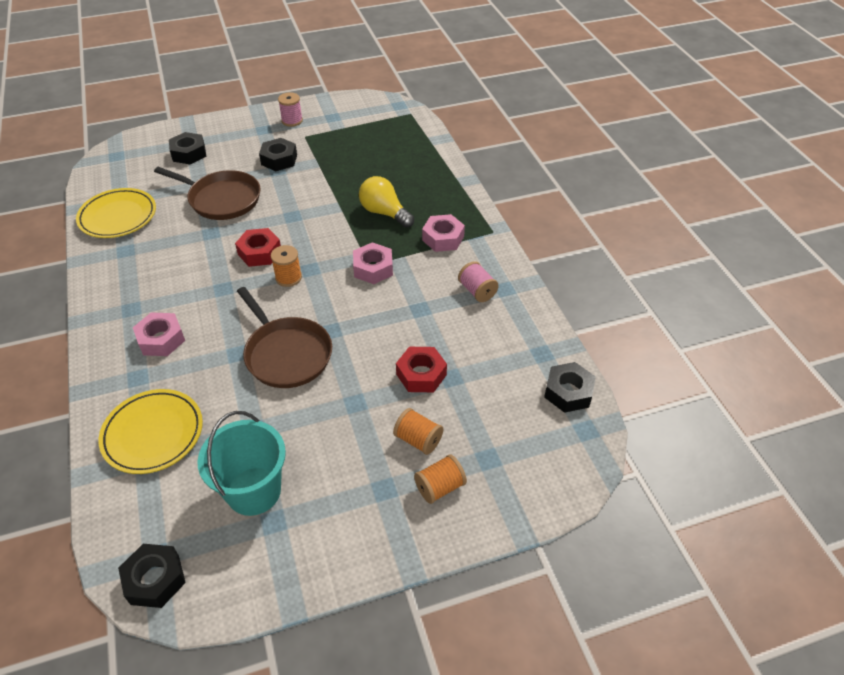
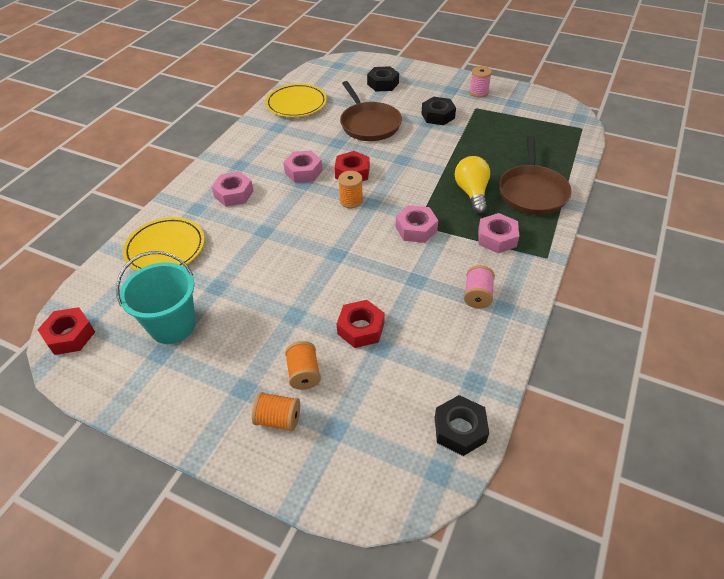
camera: 45 degrees right, 0 degrees up
black nut [118,544,186,608] -> red nut [38,307,95,355]
brown pan [237,287,332,388] -> brown pan moved to [499,136,572,215]
none -> pink nut [283,151,322,183]

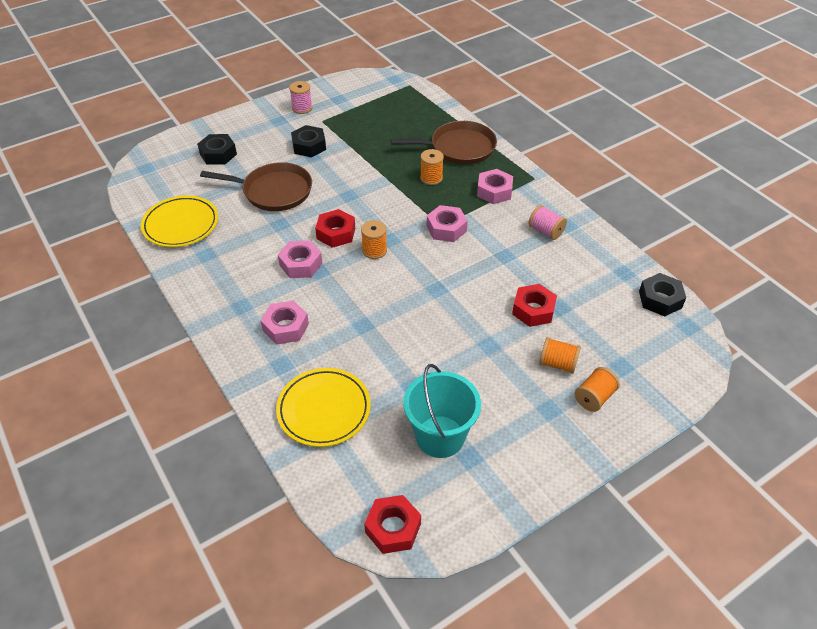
camera: 60 degrees left, 0 degrees up
yellow light bulb [455,156,490,214] -> orange spool [420,149,444,185]
brown pan [499,136,572,215] -> brown pan turned 45 degrees counterclockwise [391,121,497,165]

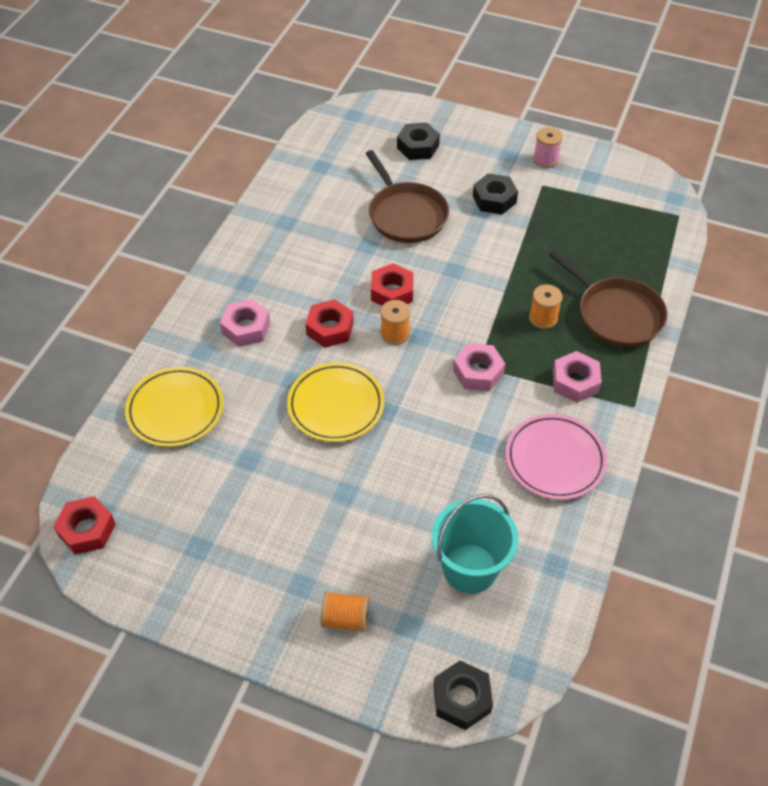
camera: 55 degrees right, 5 degrees up
yellow plate [141,196,218,247] -> yellow plate moved to [287,362,384,442]
pink nut [278,240,322,278] -> none
turquoise bucket [403,364,481,458] -> turquoise bucket moved to [432,494,518,594]
red nut [512,284,557,327] -> red nut moved to [306,299,354,348]
pink spool [529,205,567,240] -> pink plate [506,414,607,500]
orange spool [539,337,581,374] -> none
black nut [639,273,686,316] -> black nut moved to [433,661,493,730]

